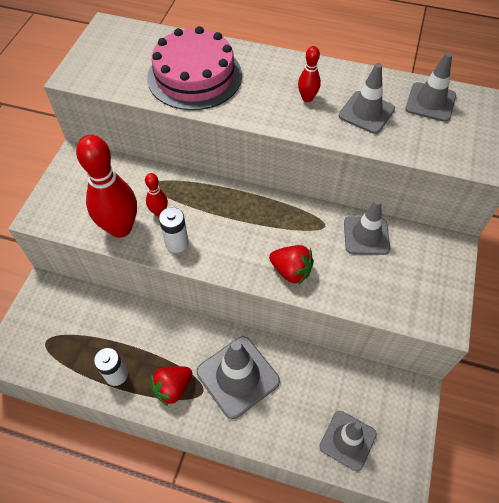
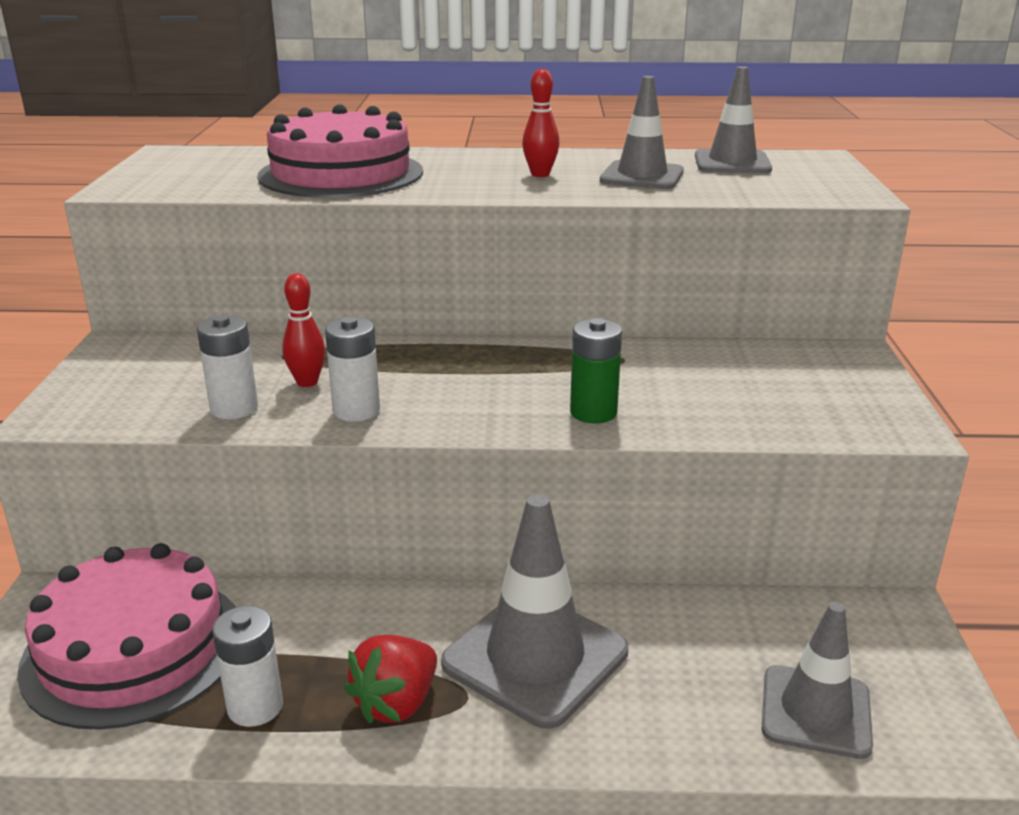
camera: 15 degrees left, 30 degrees down
red bowling pin [76,135,137,238] -> white battery [197,315,258,419]
red strawberry [269,245,314,285] -> green battery [570,318,622,423]
grey traffic cone [344,199,390,255] -> none
none -> pink cake [17,543,236,730]

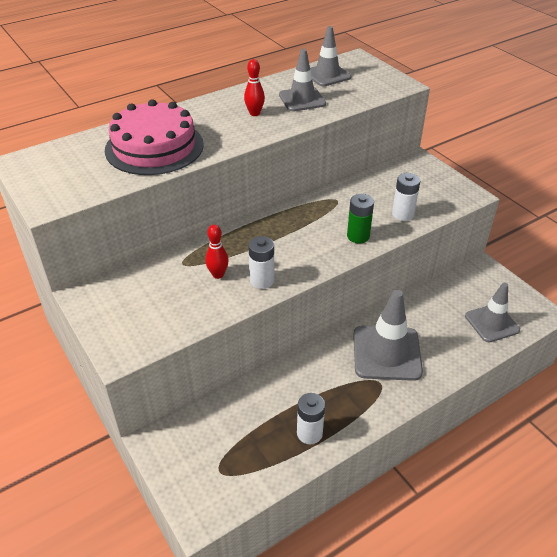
camera: 35 degrees left, 15 degrees up
pink cake [17,543,236,730] -> none
white battery [197,315,258,419] -> white battery moved to [392,173,420,221]
red strawberry [344,635,437,724] -> none

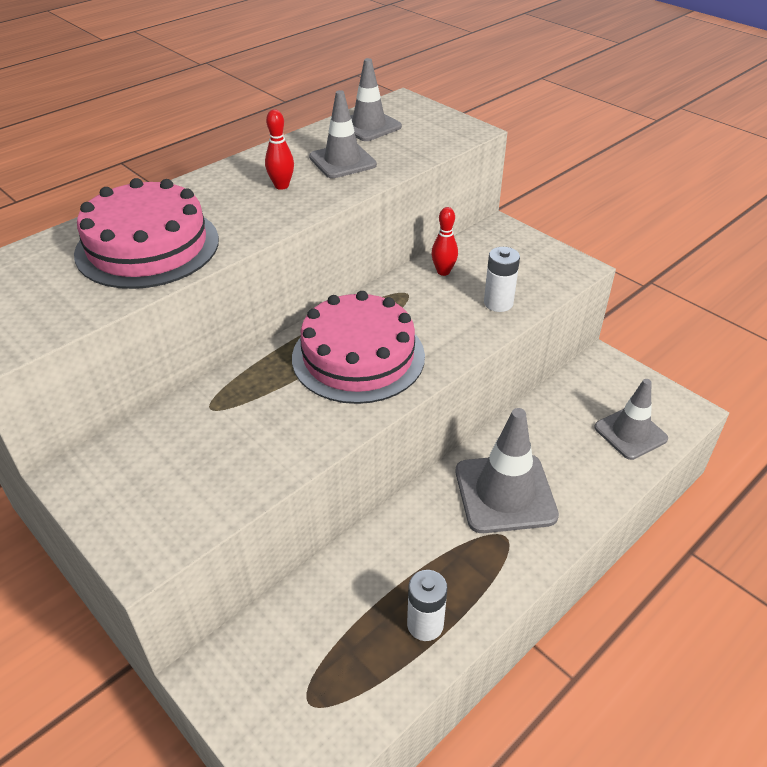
camera: 10 degrees left, 0 degrees up
red bowling pin [205,224,229,279] -> red bowling pin moved to [431,207,458,276]
white battery [248,236,274,289] -> none
green battery [347,194,374,243] -> none
none -> pink cake [292,291,425,404]

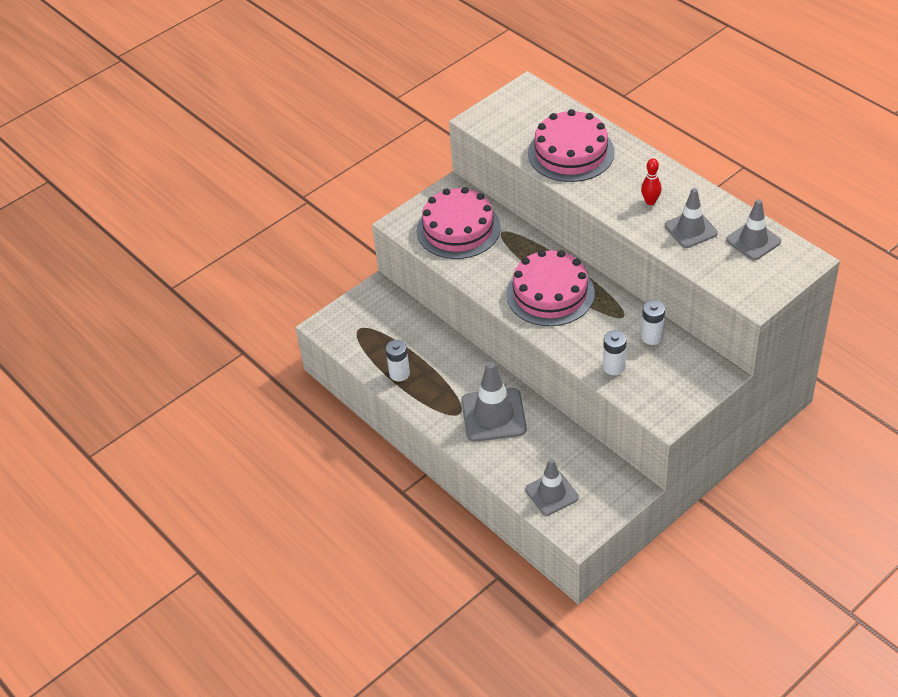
camera: 95 degrees right, 5 degrees up
red bowling pin [431,207,458,276] -> white battery [641,300,665,345]
none -> pink cake [417,187,501,259]

